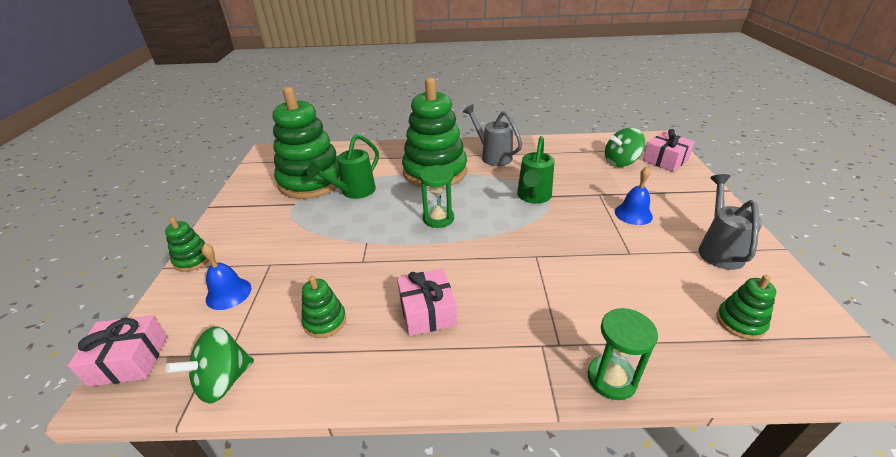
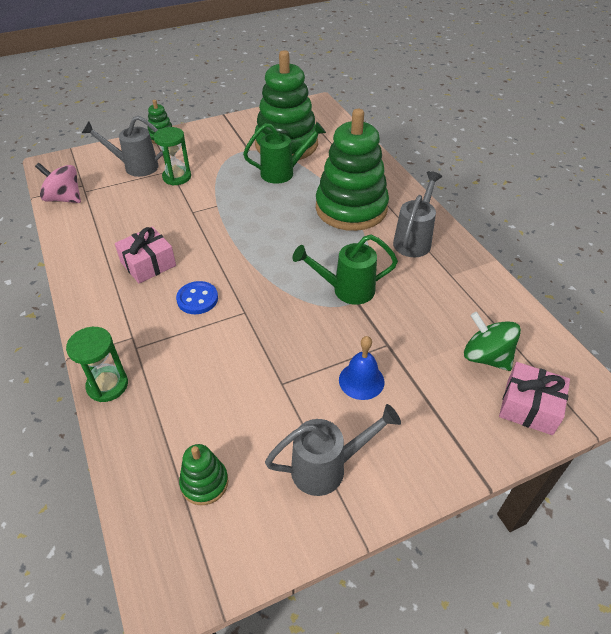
camera: 65 degrees right, 10 degrees up
pink gift [68,316,167,387] -> none
green spinning top [165,326,254,404] -> pink spinning top [35,163,81,203]
blue bell [201,244,251,310] -> grey watering can [82,116,163,177]
green stacking toy [302,276,346,338] -> none
green watering can [307,134,379,199] -> green watering can turned 150 degrees clockwise [243,122,326,184]
green hourglass [419,165,454,228] -> green hourglass moved to [154,127,191,185]
none -> blue button [176,281,218,314]

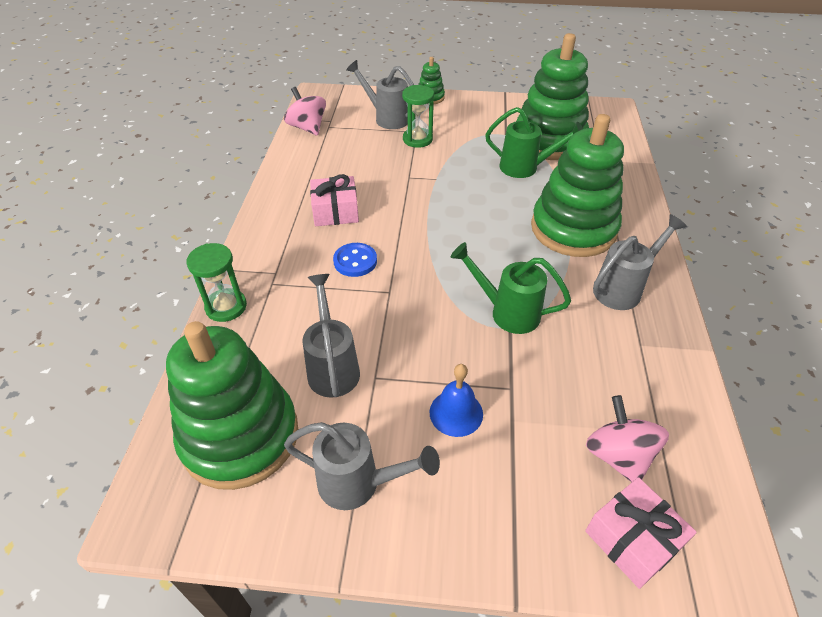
camera: 30 degrees right, 0 degrees up
green stacking toy [179,444,228,505] -> green stacking toy [166,321,298,490], size x2.31
green spinning top [464,312,521,371] -> pink spinning top [586,395,669,483]
none -> grey watering can [303,274,360,398]

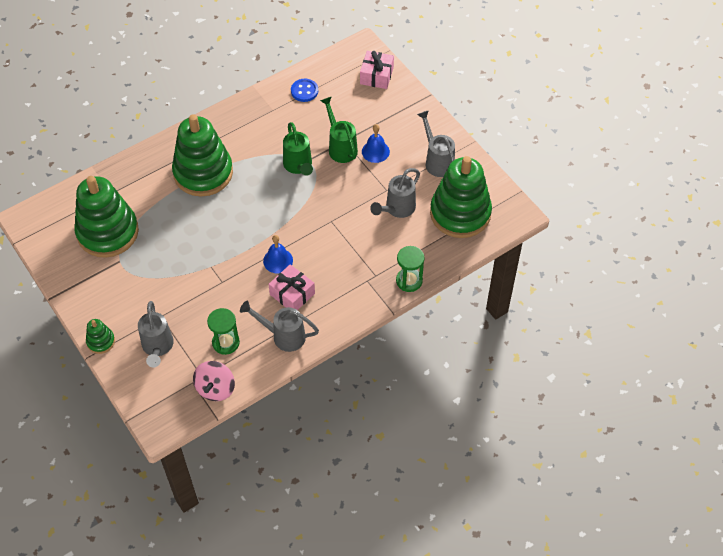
camera: 130 degrees left, 10 degrees up
blue button [333,243,377,277] -> blue button moved to [291,79,318,102]
green hourglass [402,85,434,148] -> green hourglass moved to [207,308,240,355]
green watering can [485,107,583,178] -> green watering can moved to [320,97,358,163]
pink spinning top [586,395,669,483] -> none
grey watering can [593,214,687,310] -> grey watering can moved to [240,301,319,352]
none -> blue bell [263,235,293,273]

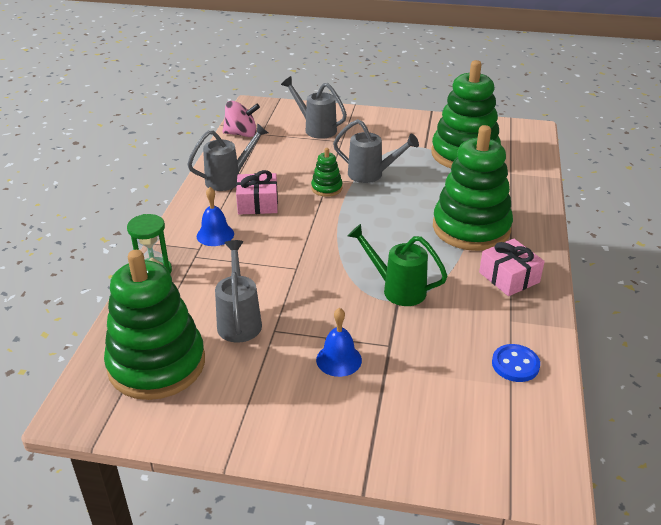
camera: 135 degrees right, 20 degrees down
green stacking toy [86,319,115,354] -> green stacking toy moved to [311,148,343,197]
pink spinning top [193,361,235,401] -> pink spinning top turned 120 degrees clockwise [223,101,260,137]
green hourglass [207,308,240,355] -> none
blue bell [263,235,293,273] -> blue bell moved to [197,187,234,246]
green watering can [320,97,358,163] -> none
pink gift [360,51,394,89] -> pink gift moved to [479,239,545,296]
grey watering can [417,110,455,177] -> grey watering can moved to [333,119,419,183]

